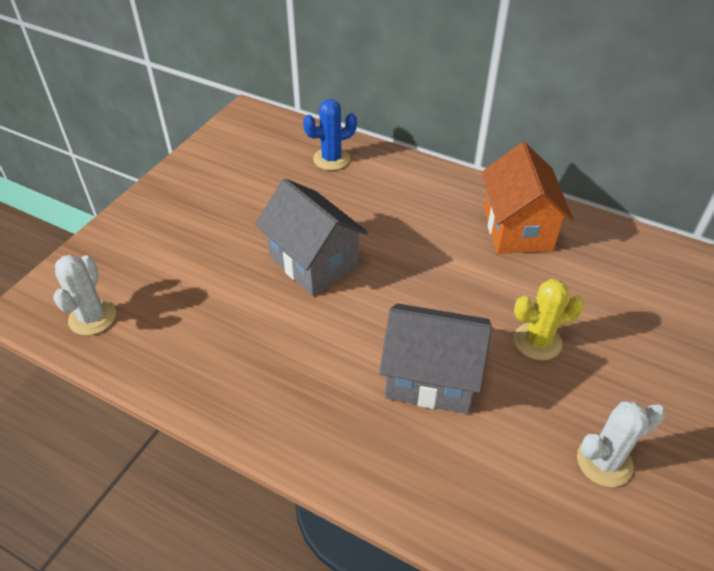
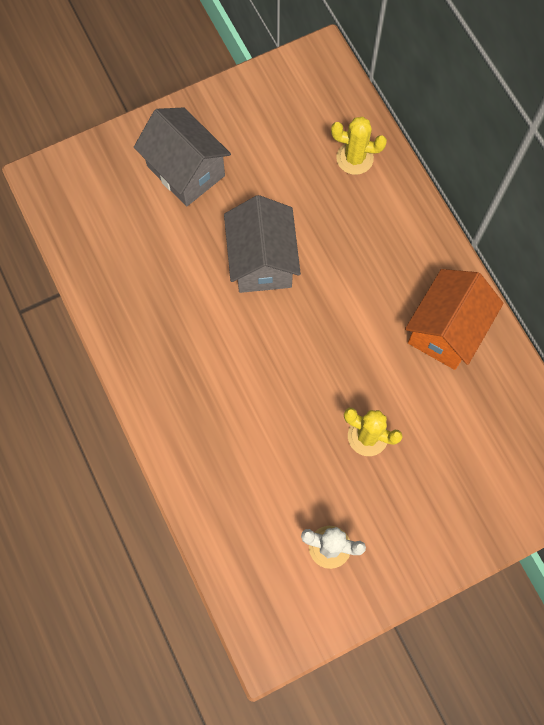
camera: 35 degrees right, 25 degrees up
white cactus [53,255,116,335] -> none
blue cactus [303,99,357,170] -> yellow cactus [331,117,387,175]
grey house [379,303,492,414] -> grey house moved to [134,108,231,206]

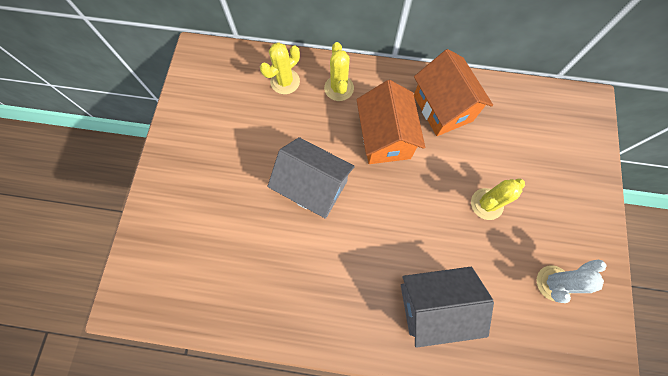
camera: 55 degrees left, 0 degrees up
grey house [134,108,231,206] -> grey house moved to [401,267,494,348]
none -> yellow cactus [324,42,354,101]
none -> orange house [357,80,425,164]

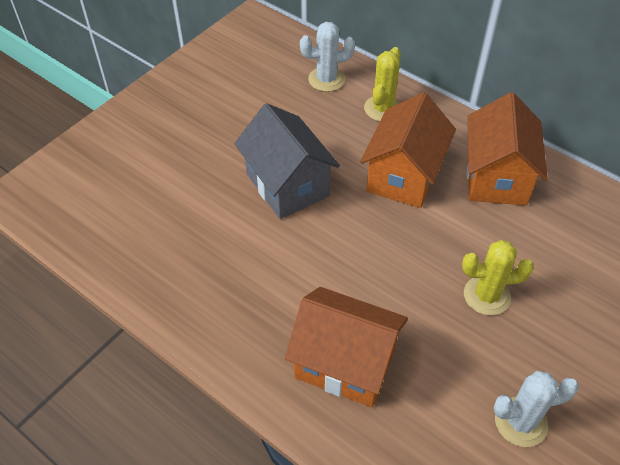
camera: 30 degrees right, 20 degrees down
yellow cactus [260,42,300,94] -> white cactus [300,22,355,92]
grey house [401,267,494,348] -> orange house [285,287,408,407]

